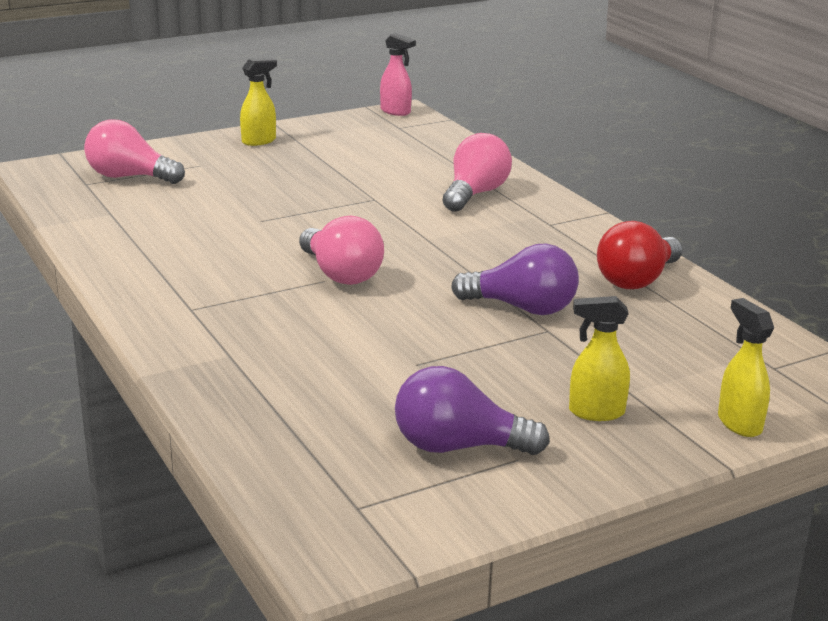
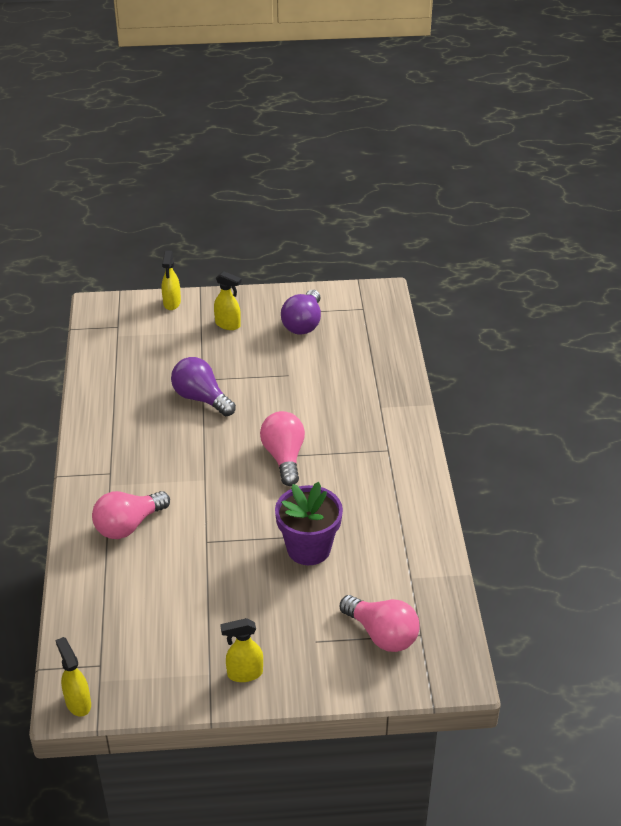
camera: 155 degrees left, 15 degrees up
pink spray bottle [380,33,416,116] -> yellow spray bottle [55,637,91,716]
purple light bulb [395,366,550,455] -> purple light bulb turned 75 degrees clockwise [281,290,321,335]
red light bulb [597,221,682,289] -> none
none -> purple flower pot [275,482,343,565]

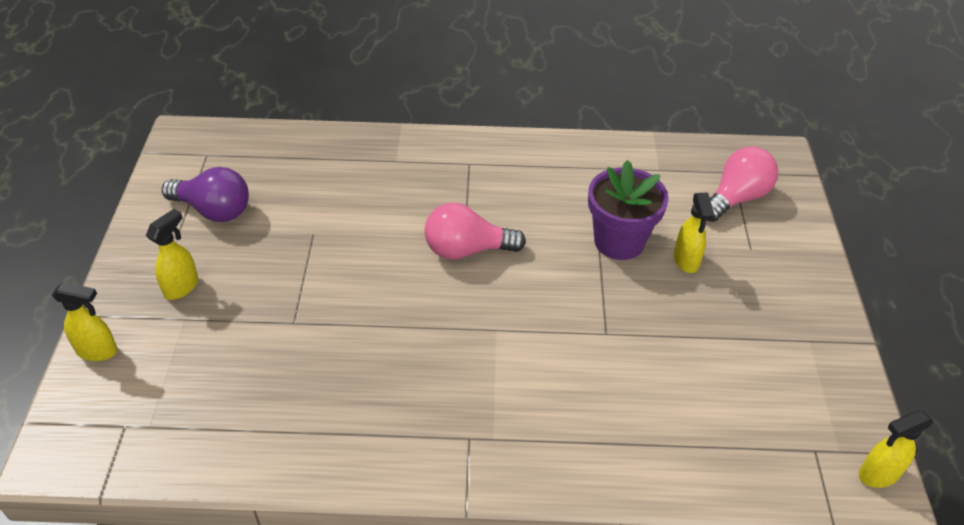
camera: 85 degrees left, 5 degrees up
pink light bulb [92,491,170,539] -> none
purple light bulb [171,357,236,416] -> none
yellow spray bottle [220,618,263,682] -> yellow spray bottle moved to [674,192,715,273]

